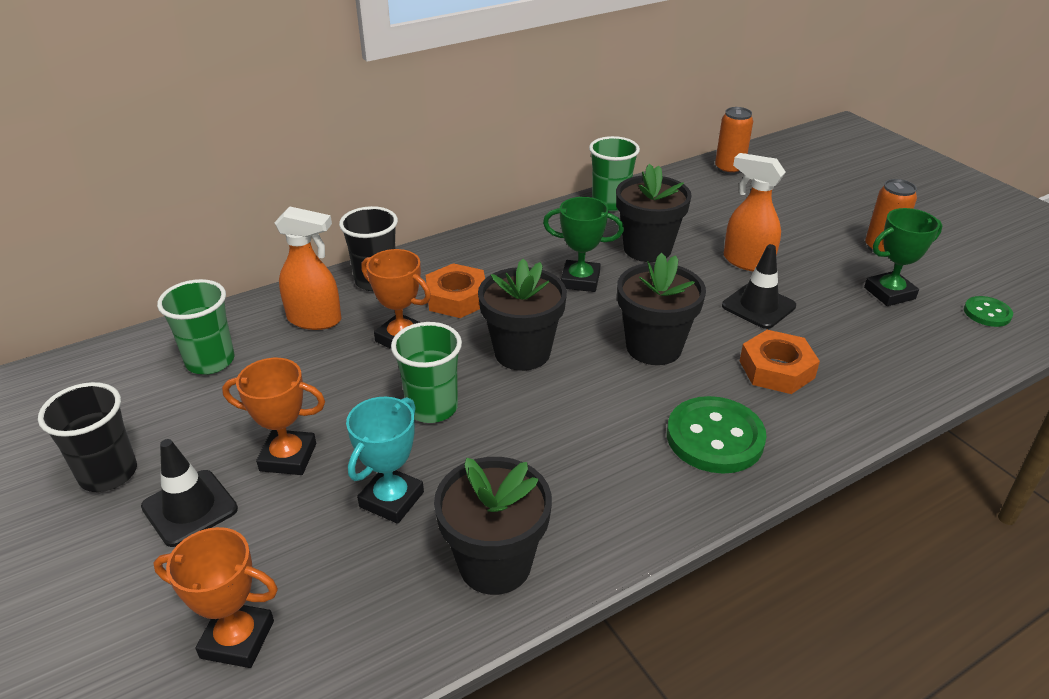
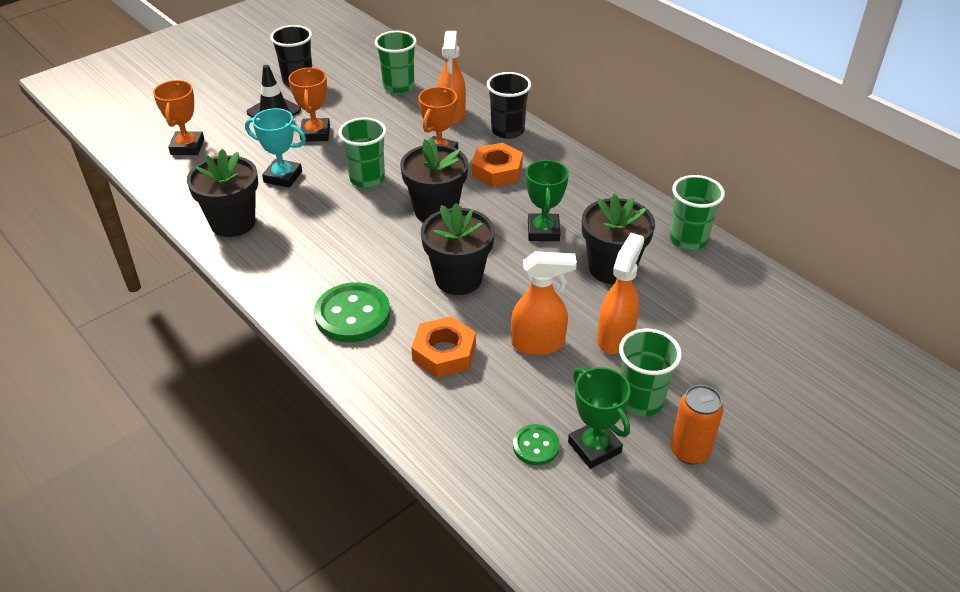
camera: 80 degrees right, 5 degrees up
orange can [715,107,753,175] -> none
black traffic cone [722,244,796,329] -> orange spray bottle [511,251,577,355]
green button [964,296,1013,327] -> green button moved to [513,424,560,465]
none -> green cup [619,328,682,416]

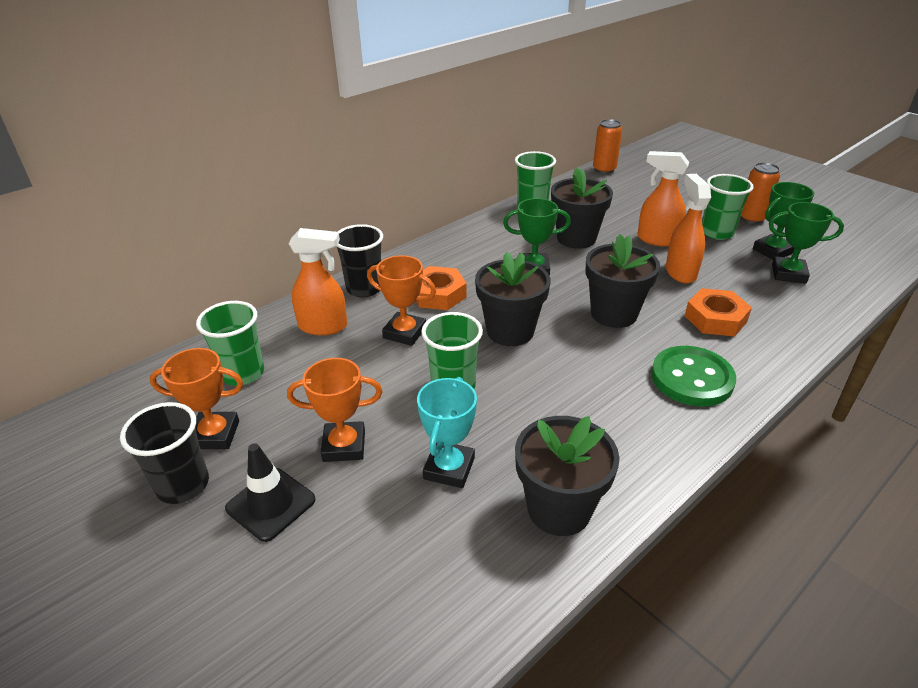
camera: 90 degrees left, 5 degrees down
orange trophy [153,80,204,155] -> orange trophy moved to [149,348,243,449]
green button [513,424,560,465] -> green trophy [769,202,844,284]
none -> orange can [593,119,622,174]

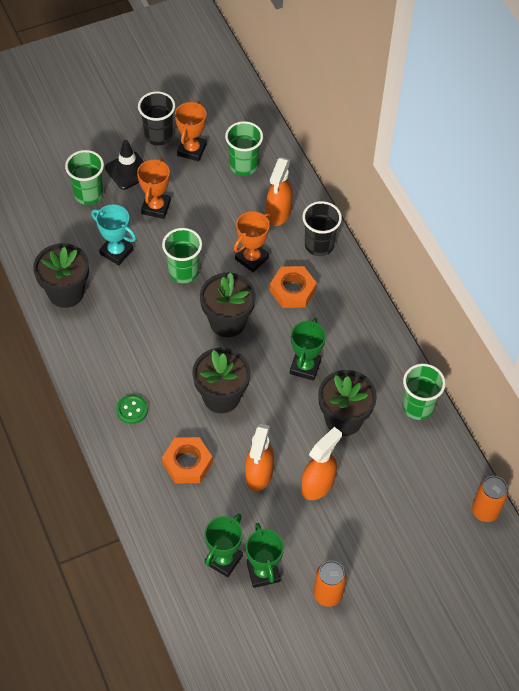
camera: 105 degrees right, 20 degrees up
green button [651,346,736,406] -> green button [116,395,148,424], size x0.54
orange spray bottle [666,174,711,284] -> orange spray bottle turned 90 degrees clockwise [245,424,274,491]
green cup [702,174,754,240] -> green cup moved to [65,150,104,205]

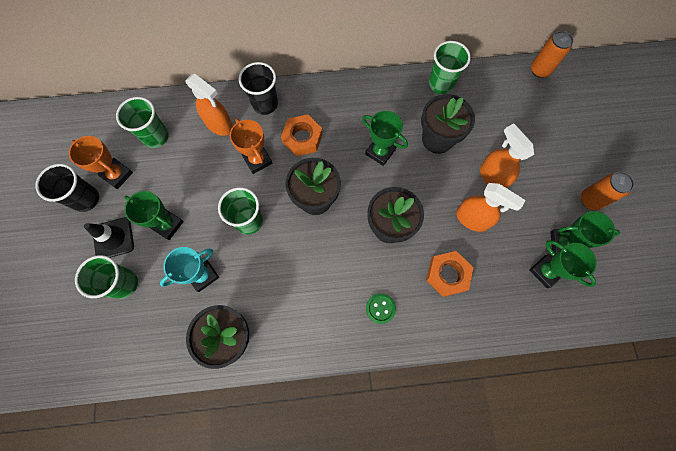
camera: 70 degrees left, 15 degrees up
orange trophy [137,158,171,219] -> green trophy [124,191,184,240]

